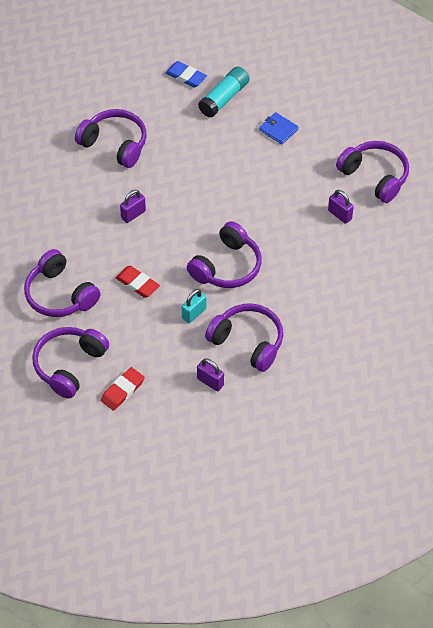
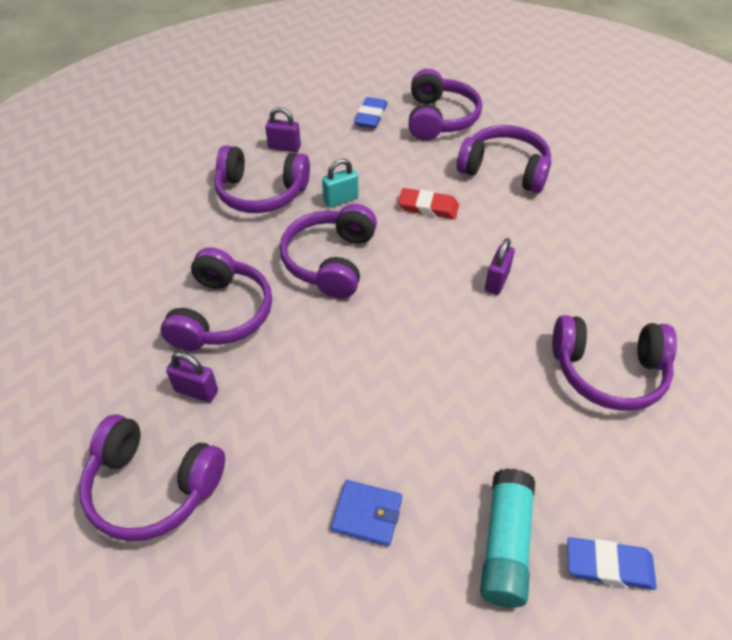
camera: 155 degrees right, 5 degrees down
red eraser [100,367,145,411] -> blue eraser [354,97,387,128]
turquoise padlock [182,289,206,323] -> turquoise padlock turned 45 degrees clockwise [322,158,358,207]
none -> purple headphones [161,247,272,351]

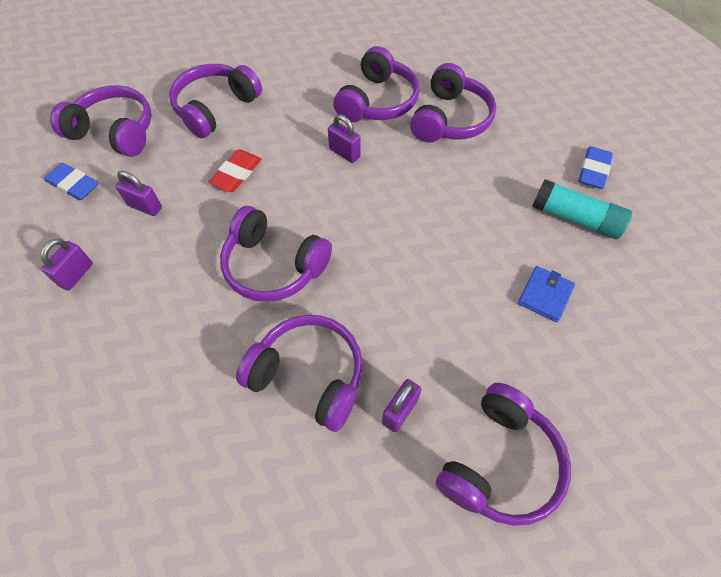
camera: 75 degrees left, 10 degrees up
purple headphones [214,145,310,213] -> purple headphones moved to [333,46,419,122]
turquoise padlock [322,158,358,207] -> none
none -> purple padlock [115,171,162,216]

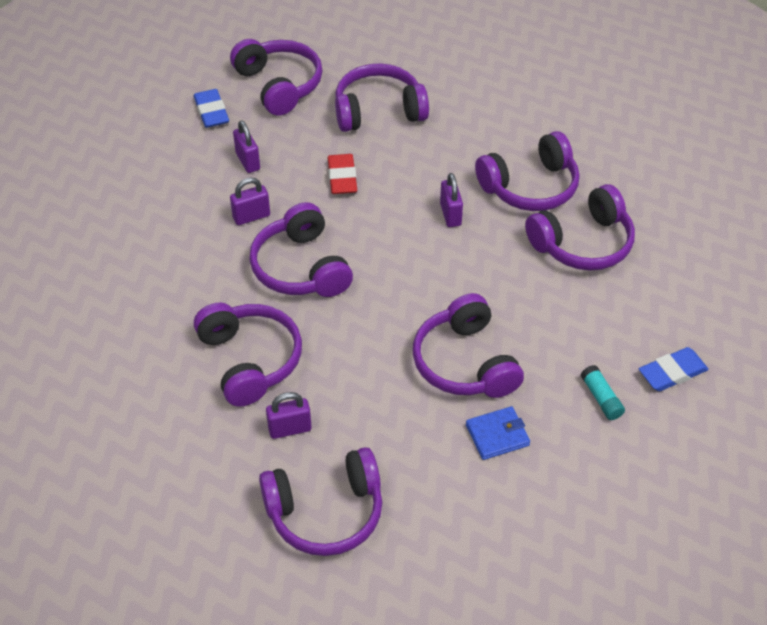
camera: 40 degrees right, 10 degrees down
purple padlock [41,239,93,291] -> purple padlock moved to [230,178,270,225]
red eraser [208,149,261,192] -> red eraser turned 75 degrees counterclockwise [328,154,357,194]
turquoise glue stick [532,179,632,239] -> turquoise glue stick [581,365,625,420], size x0.56
none -> purple headphones [413,293,524,398]

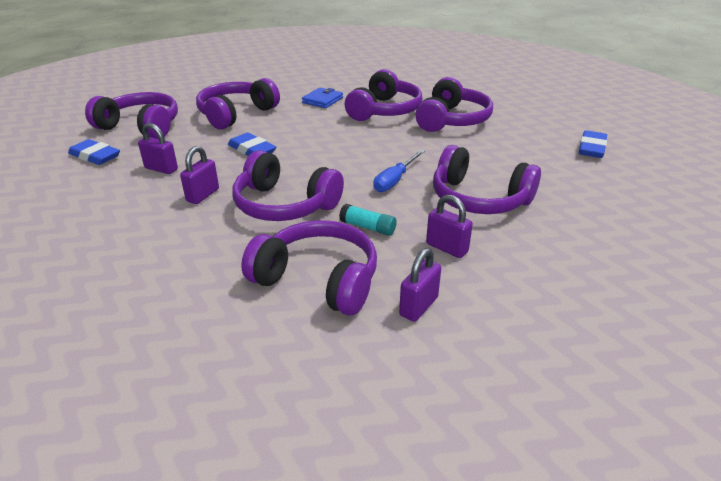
camera: 40 degrees left, 15 degrees down
purple headphones [259,447,382,556] -> none
red eraser [328,154,357,194] -> blue eraser [228,133,276,156]
purple padlock [440,173,463,227] -> purple padlock moved to [426,195,473,258]
blue wallet [466,406,530,460] -> blue wallet moved to [302,88,343,108]
turquoise glue stick [581,365,625,420] -> turquoise glue stick moved to [339,204,397,236]
none -> blue screwdriver [373,150,425,192]

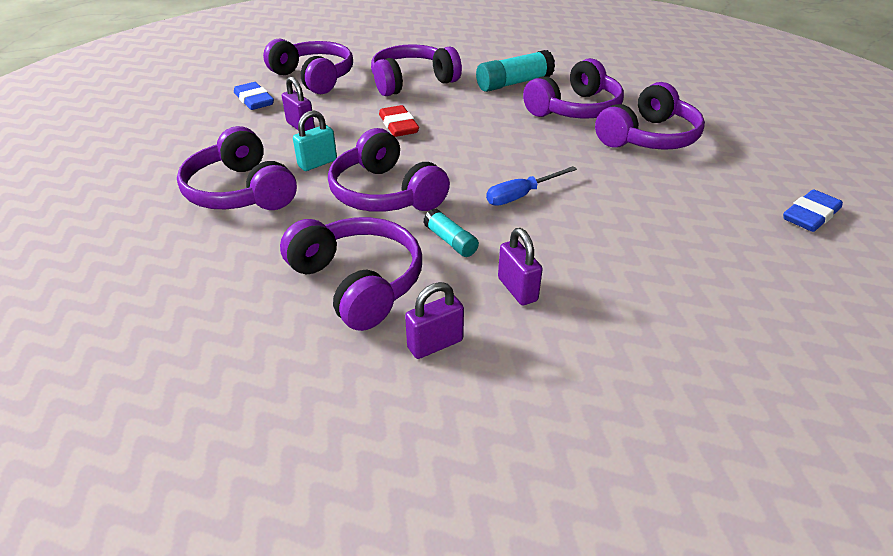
camera: 25 degrees right, 5 degrees up
purple padlock [180,146,219,204] -> turquoise padlock [293,110,337,171]
blue eraser [228,133,276,156] -> red eraser [379,105,419,137]
blue wallet [302,88,343,108] -> turquoise glue stick [476,50,555,92]
purple headphones [433,145,541,214] -> purple headphones moved to [177,126,297,210]

